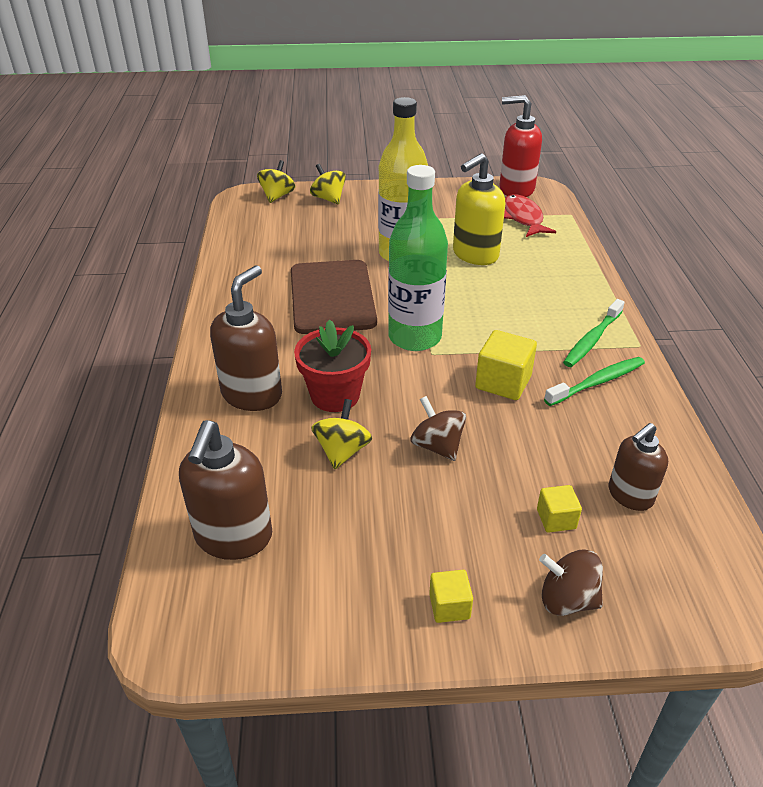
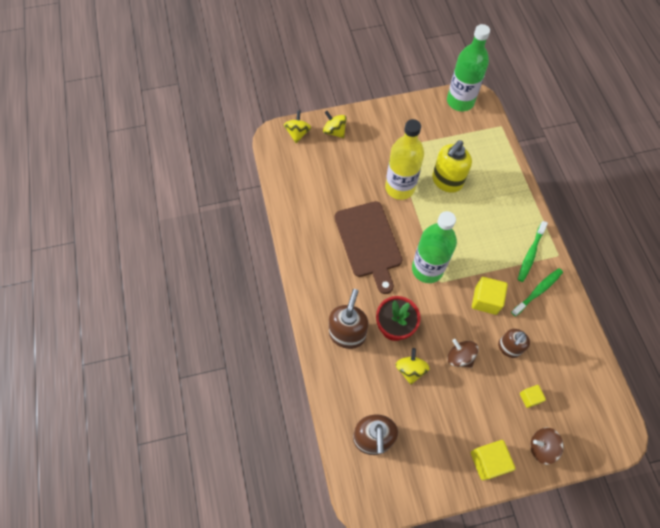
camera: 10 degrees left, 25 degrees up
yellow cube [429,570,473,623] -> yellow cube [471,440,516,480], size x1.71
red soap dispenser [500,95,542,197] -> green bottle [447,24,490,111]
red fish [504,194,556,237] -> none
brown soap dispenser [609,423,668,511] -> brown soap dispenser moved to [498,329,530,358]

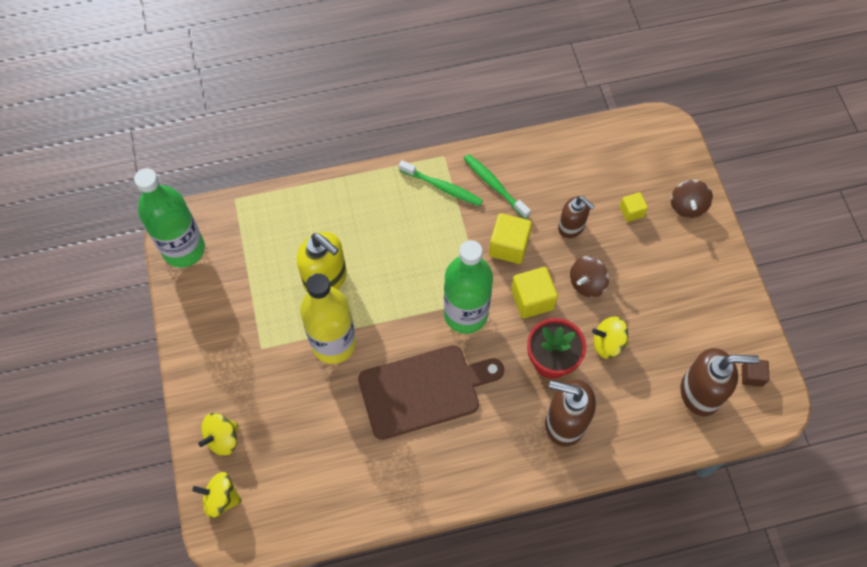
camera: 90 degrees left, 0 degrees up
yellow cube [471,440,516,480] -> yellow cube moved to [511,267,558,319]
none -> brown cube [742,360,769,387]

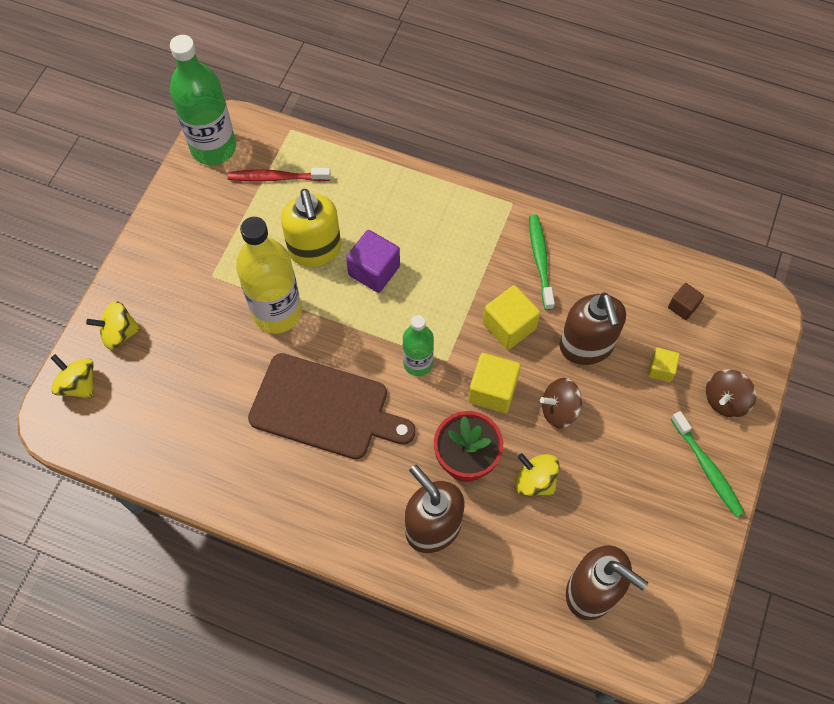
camera: 35 degrees right, 0 degrees up
green toothbrush [399,160,483,206] -> green toothbrush moved to [671,411,745,517]
green bottle [444,240,493,334] -> green bottle [403,315,434,376], size x0.58
brown soap dispenser [558,196,595,238] -> brown soap dispenser [559,292,626,365], size x1.55
brown cube [742,360,769,387] -> brown cube moved to [668,283,704,320]
none -> red toothbrush [227,168,331,182]
none -> purple cube [346,230,400,293]

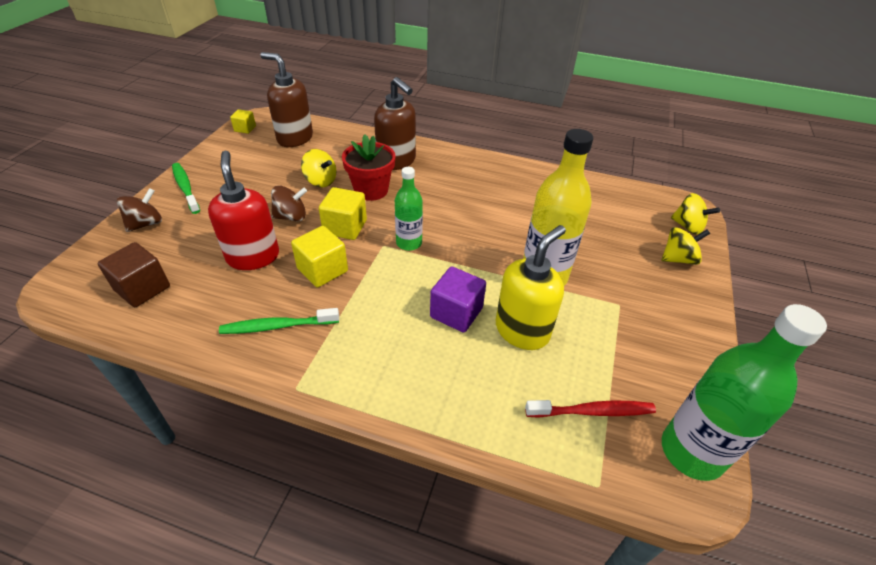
camera: 175 degrees right, 20 degrees down
brown cutting board [248,353,416,459] -> none
yellow soap dispenser [281,189,341,267] -> yellow soap dispenser turned 60 degrees clockwise [496,225,566,350]
green toothbrush [529,214,555,310] -> green toothbrush turned 90 degrees clockwise [219,308,339,334]
brown soap dispenser [559,292,626,365] -> red soap dispenser [208,151,279,270]
yellow cube [648,348,680,382] -> yellow cube moved to [230,109,256,134]
brown cube [668,283,704,320] -> brown cube [98,242,170,307], size x1.71

